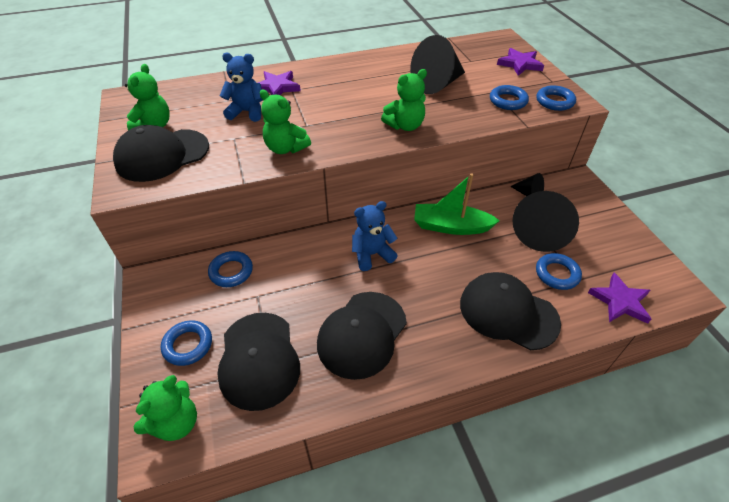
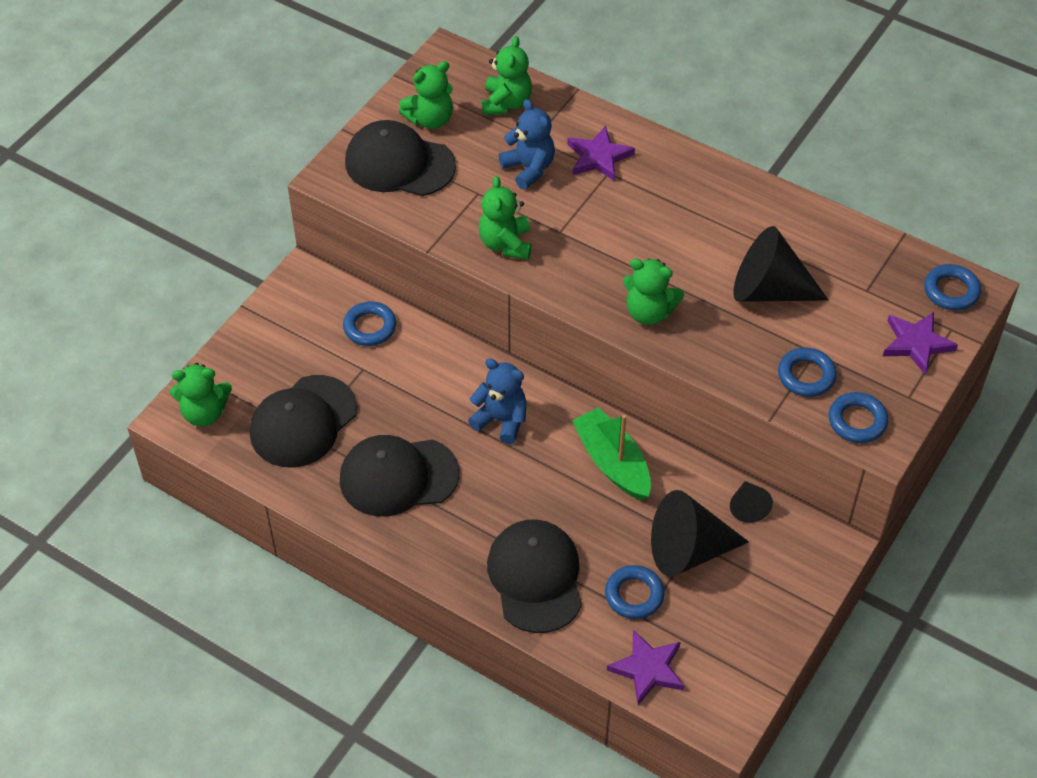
camera: 50 degrees right, 5 degrees up
blue ring [161,320,212,366] -> blue ring moved to [924,264,981,310]
none -> green teddy bear [482,36,532,115]

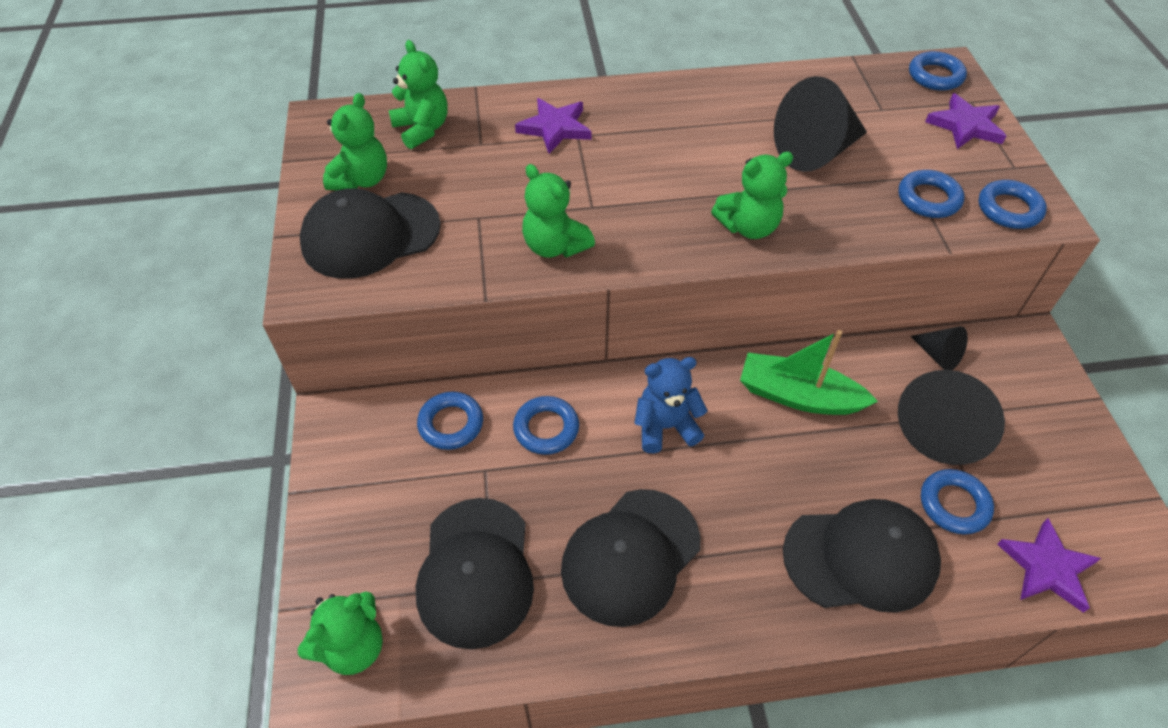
camera: 40 degrees left, 0 degrees up
black cap [487,519,582,633] -> black cap turned 135 degrees clockwise [783,499,941,613]
blue teddy bear [499,99,555,190] -> none
none -> blue ring [513,396,579,455]

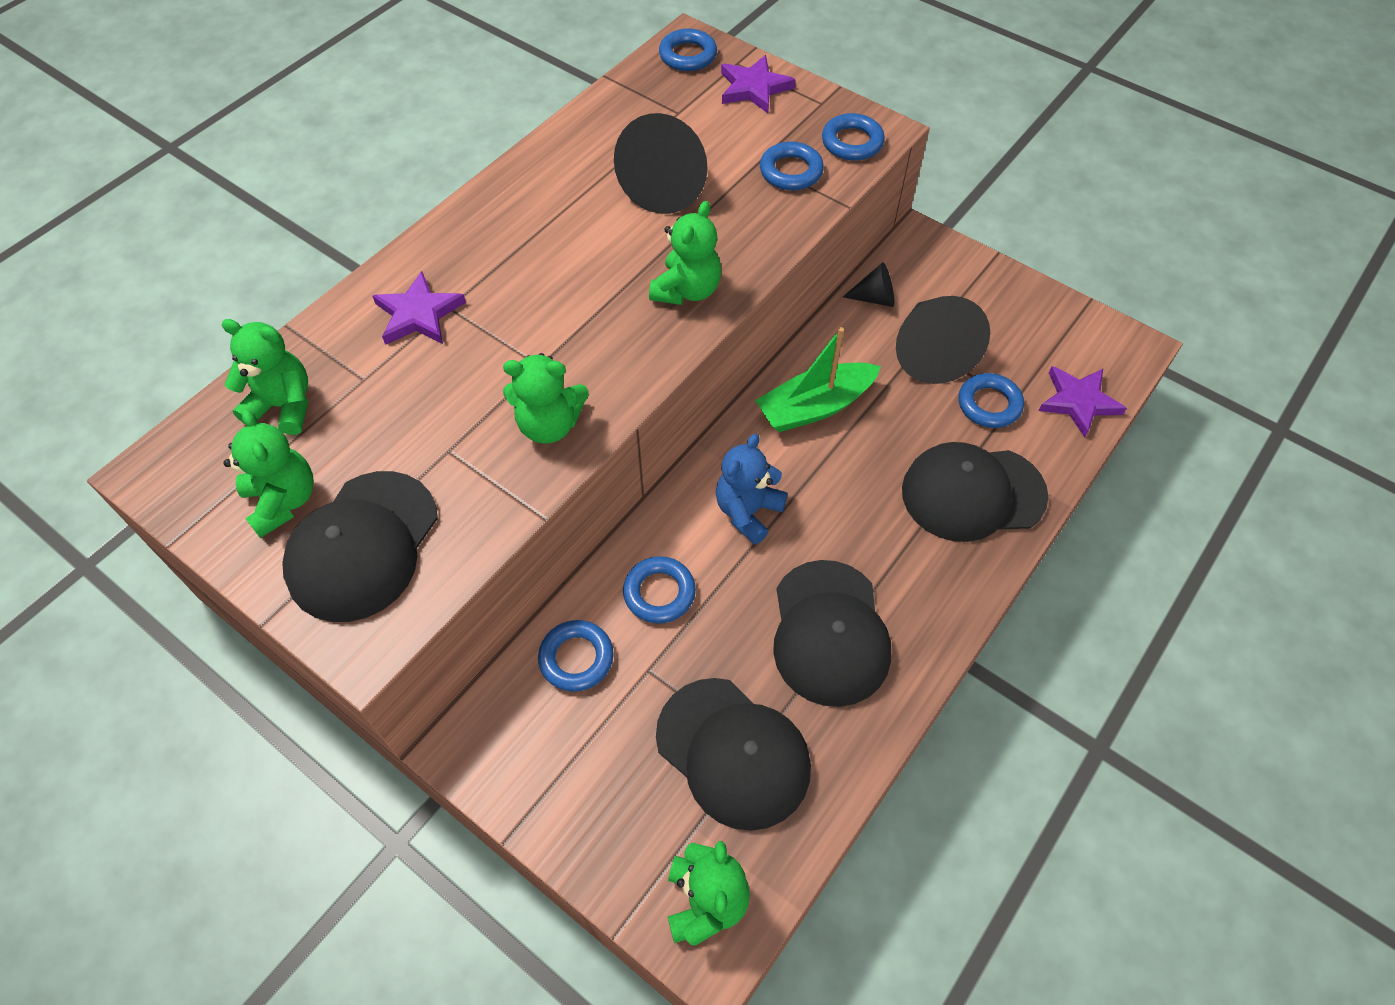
camera: 45 degrees left, 5 degrees up
black cap [783,499,941,613] -> black cap turned 135 degrees counterclockwise [902,442,1049,542]

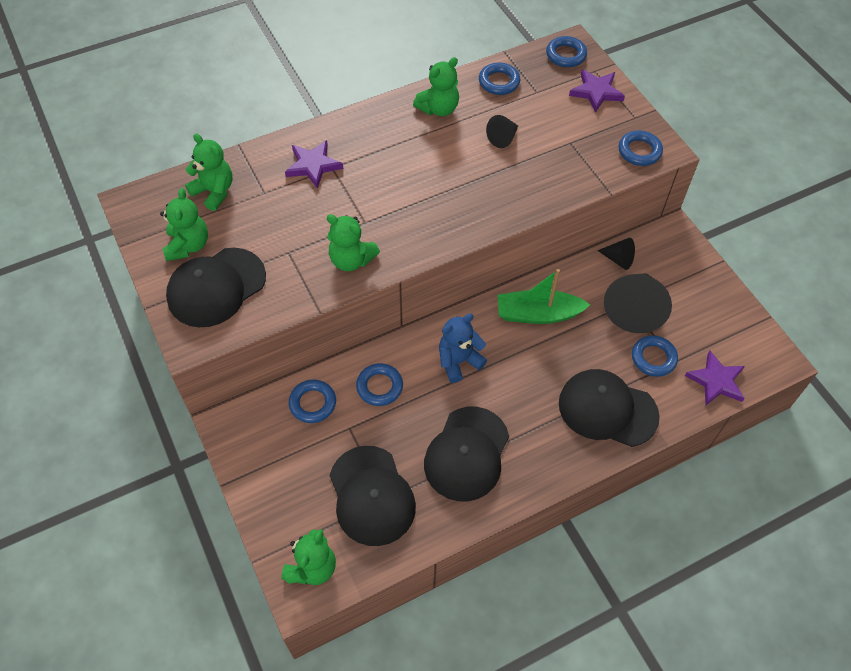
camera: 25 degrees right, 0 degrees up
black cone [614,113,708,214] -> black cone [486,115,518,148], size x0.51
green teddy bear [649,201,721,305] -> green teddy bear moved to [413,57,459,116]
blue ring [760,142,824,190] -> blue ring moved to [479,62,520,95]

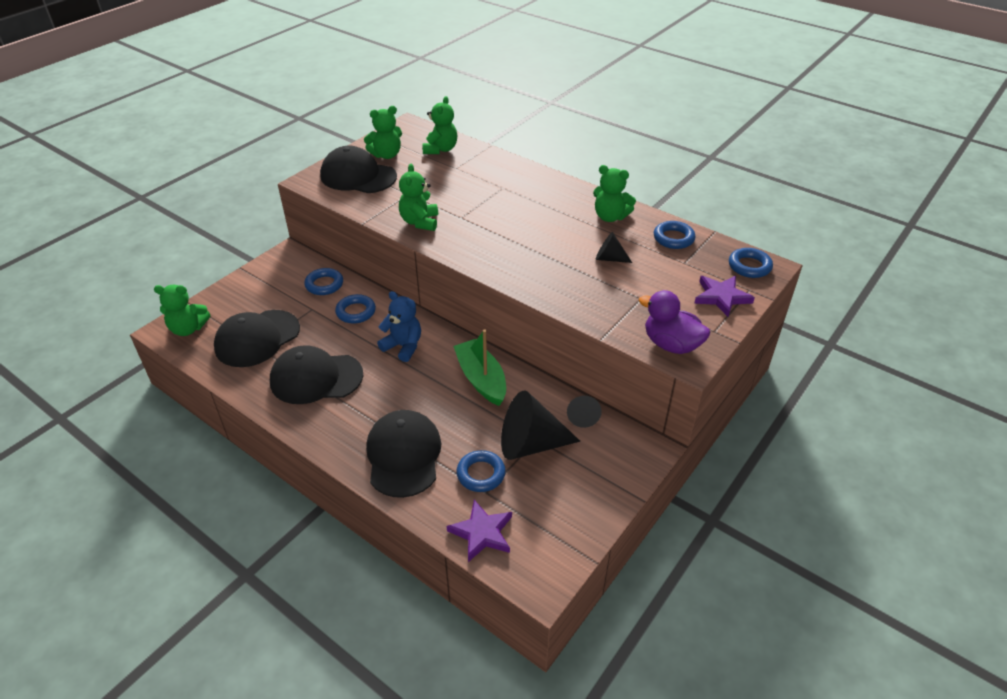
camera: 65 degrees right, 15 degrees down
purple star [285,140,343,189] -> none
blue ring [619,130,663,166] -> purple duck [639,290,710,354]

